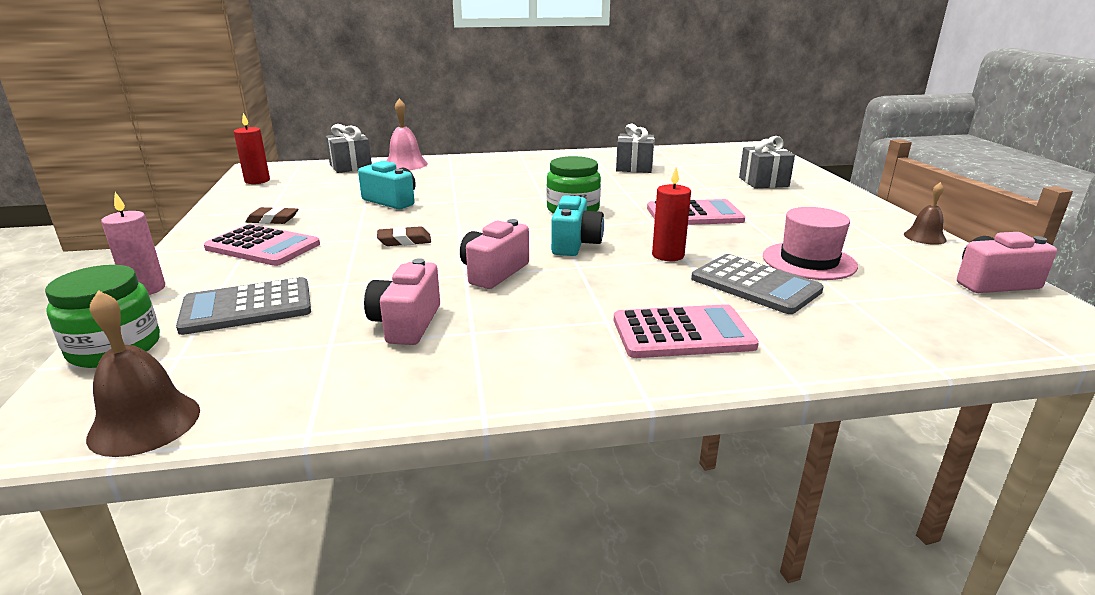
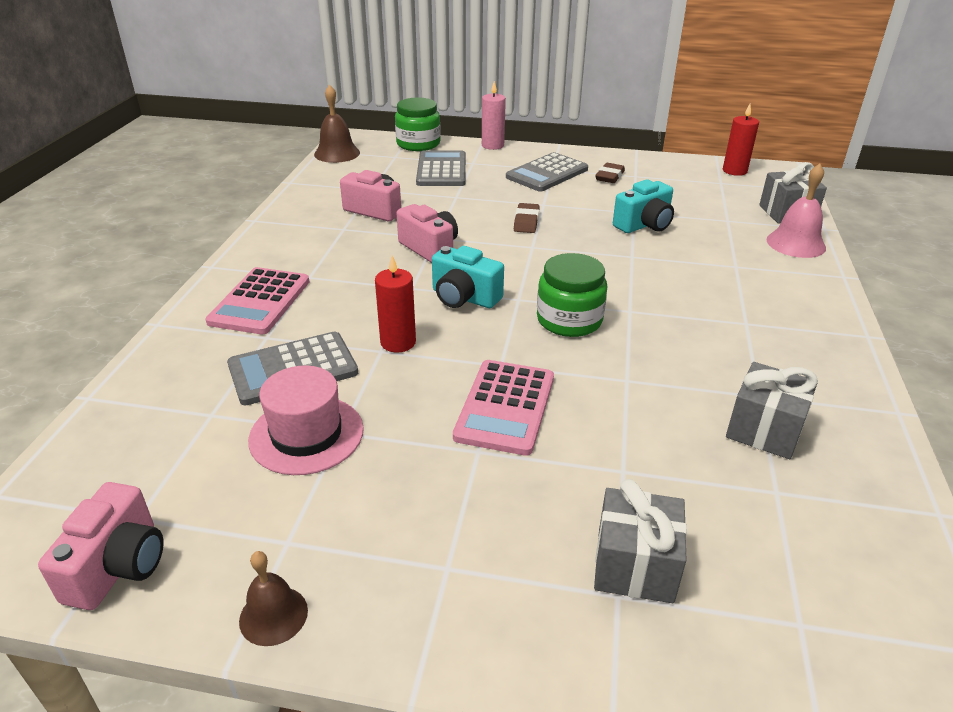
camera: 110 degrees right, 10 degrees up
pink calculator [204,224,320,266] -> grey calculator [506,152,588,192]

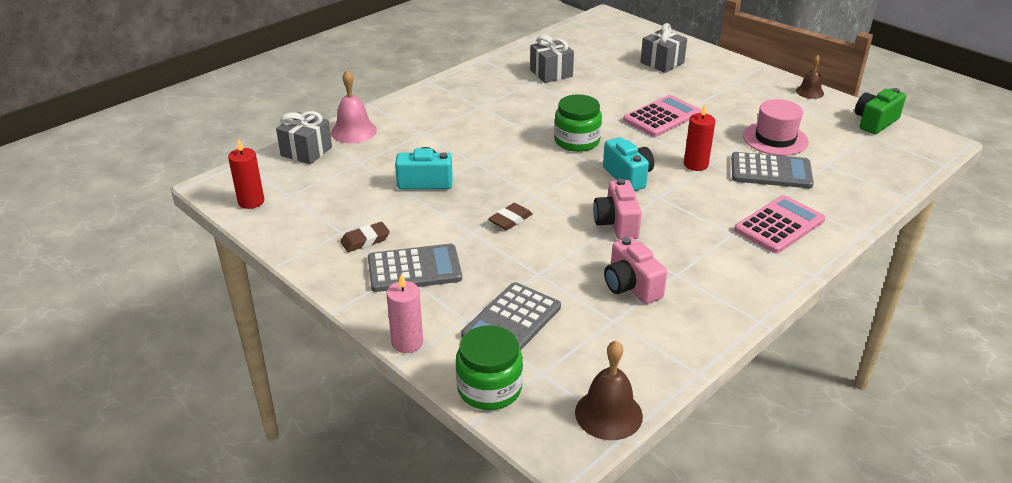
camera: 145 degrees left, 0 degrees up
pink camera [38,482,164,610] -> green camera [855,88,906,134]

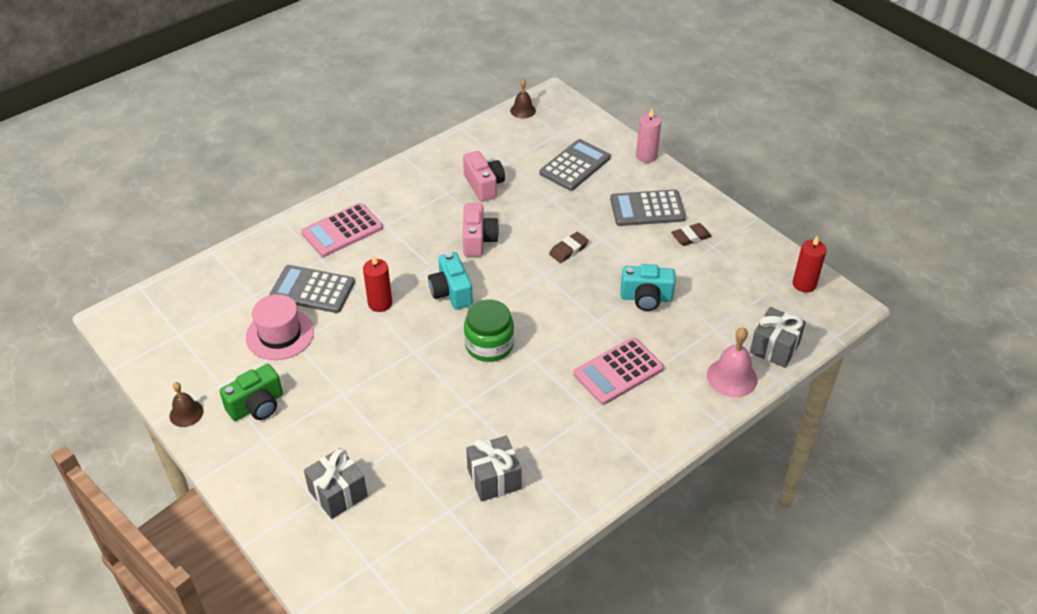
camera: 175 degrees left, 10 degrees up
green jar [456,325,523,410] -> none
brown bell [575,340,643,440] -> brown bell [510,79,536,119], size x0.65
pink calculator [623,95,701,137] -> pink calculator moved to [573,337,664,405]
green camera [855,88,906,134] -> green camera moved to [219,364,283,421]

